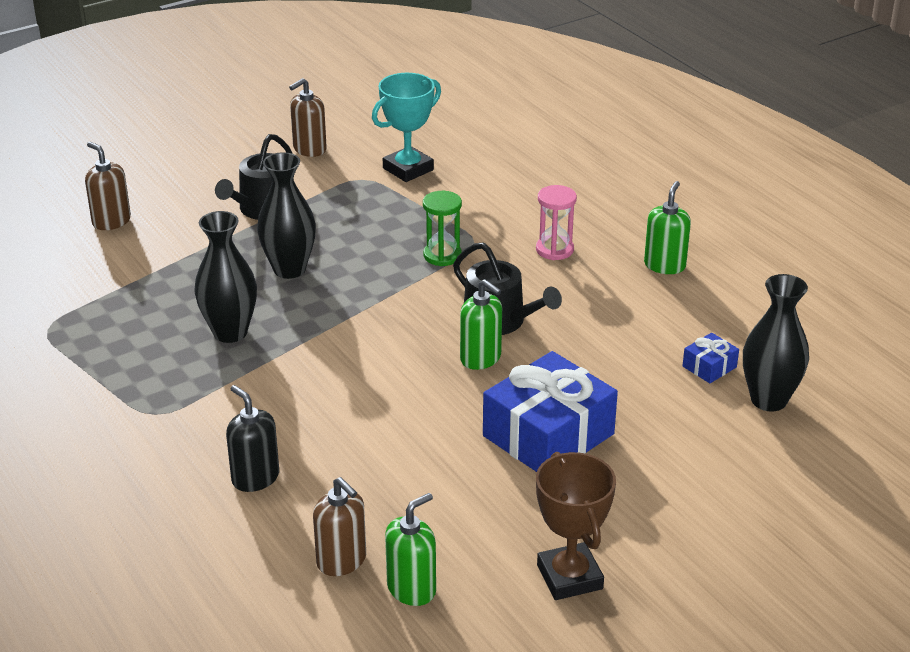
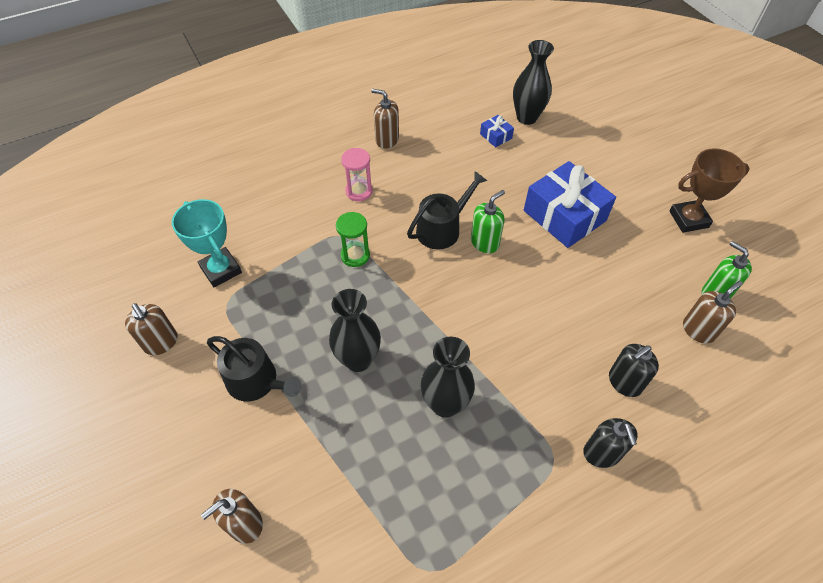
camera: 85 degrees left, 20 degrees up
green soap dispenser [644,181,691,274] -> brown soap dispenser [371,89,399,149]
none -> black soap dispenser [583,418,638,468]

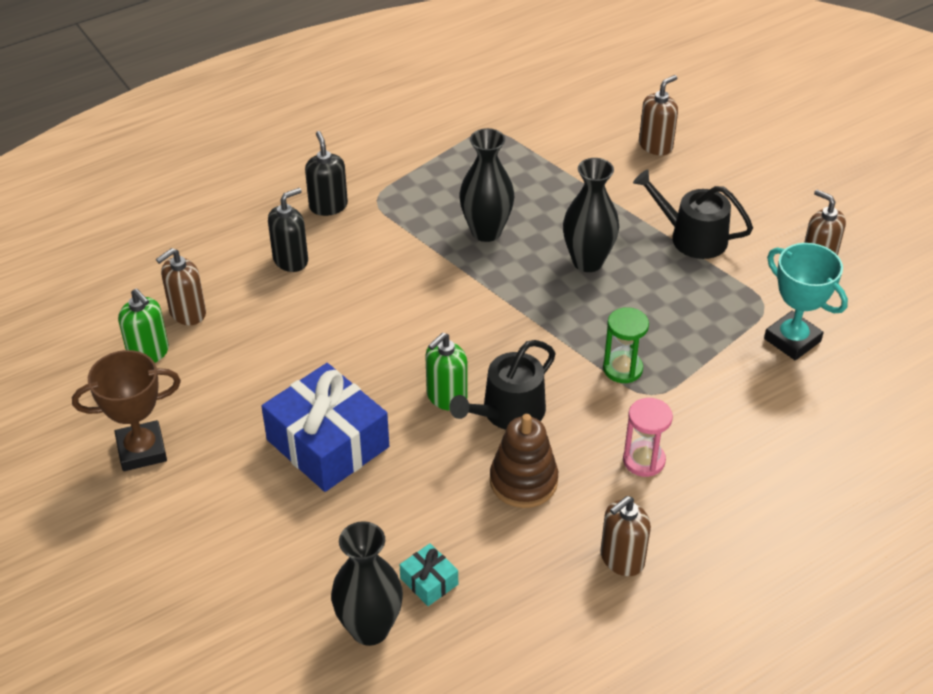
camera: 175 degrees right, 10 degrees down
brown soap dispenser [371,89,399,149] -> brown soap dispenser turned 120 degrees clockwise [601,496,651,576]
blue gift [480,115,514,147] -> turquoise gift [400,543,458,606]
none -> brown stacking toy [490,414,558,508]

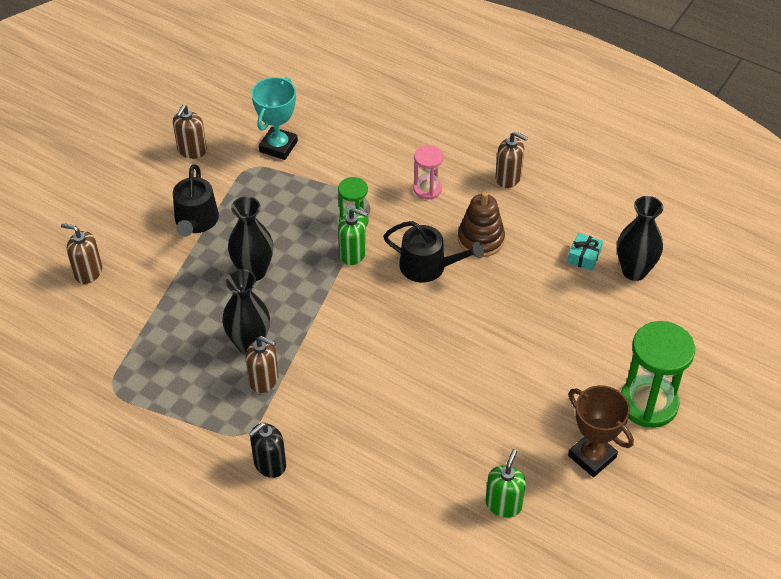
camera: 115 degrees left, 5 degrees up
brown soap dispenser [156,248,206,325] -> brown soap dispenser moved to [246,336,279,393]
blue gift [261,363,389,492] -> none
black soap dispenser [268,188,308,272] -> none
green soap dispenser [425,332,467,411] -> green soap dispenser moved to [338,208,368,265]
none -> green hourglass [621,321,695,428]

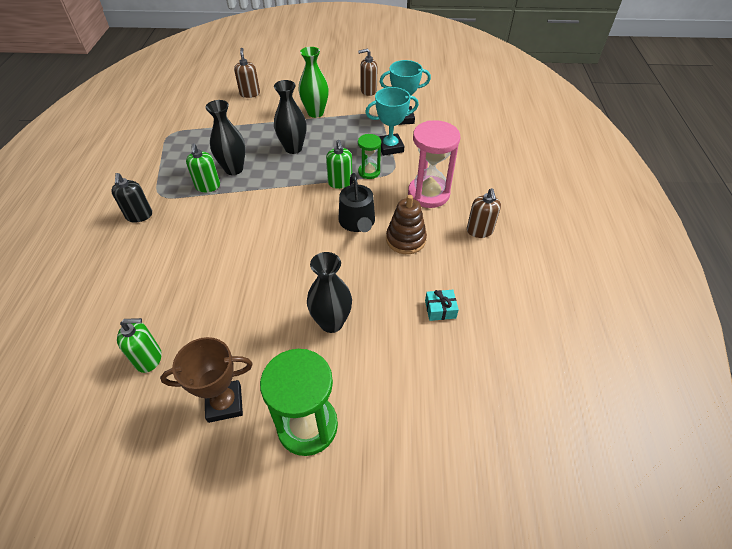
camera: 60 degrees right, 0 degrees up
black watering can [173,164,219,237] -> green vase [298,47,329,118]
brown soap dispenser [246,336,279,393] -> green soap dispenser [186,143,220,192]
black soap dispenser [249,423,286,478] -> black soap dispenser turned 120 degrees counterclockwise [111,173,152,223]
pink hourglass [413,145,443,199] -> pink hourglass [408,120,460,208], size x1.81
brown trophy [568,385,634,477] -> brown trophy turned 60 degrees clockwise [160,337,253,423]
black vase [617,196,663,281] -> black vase moved to [307,252,352,333]
none -> turquoise trophy [365,87,419,156]

